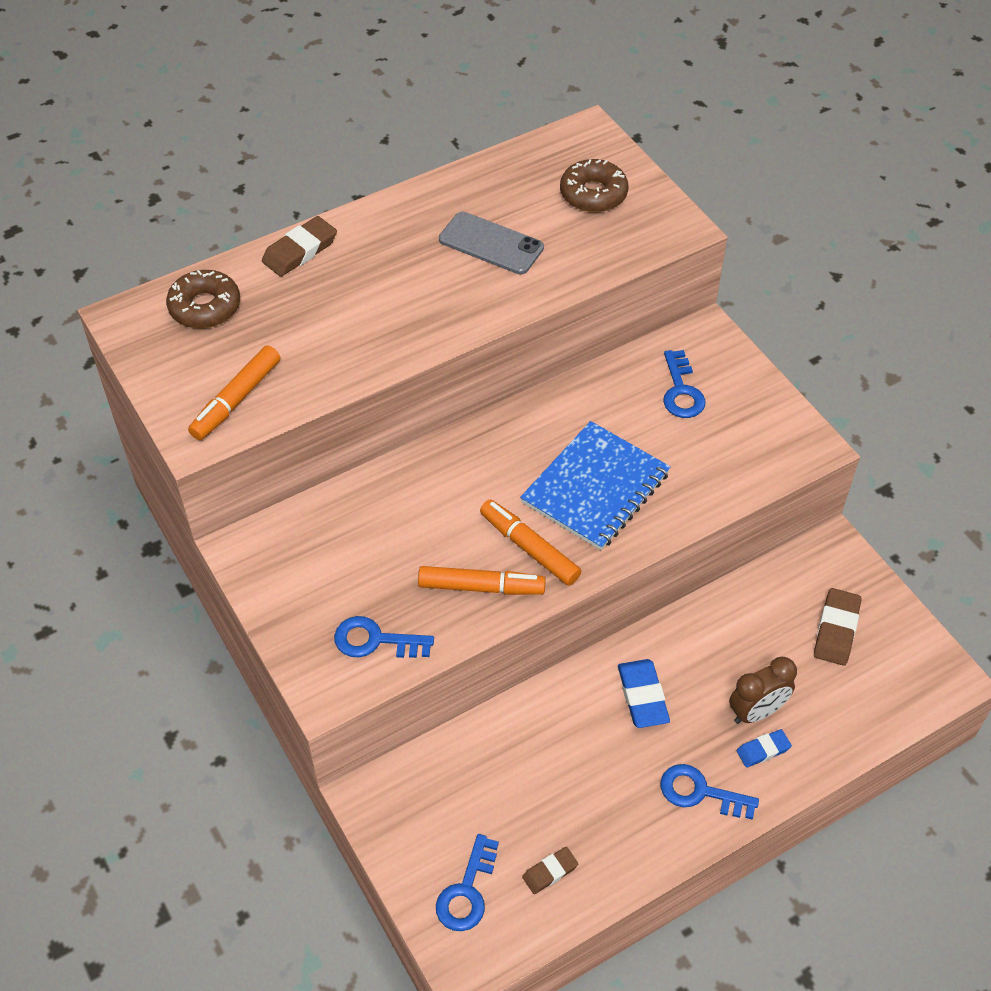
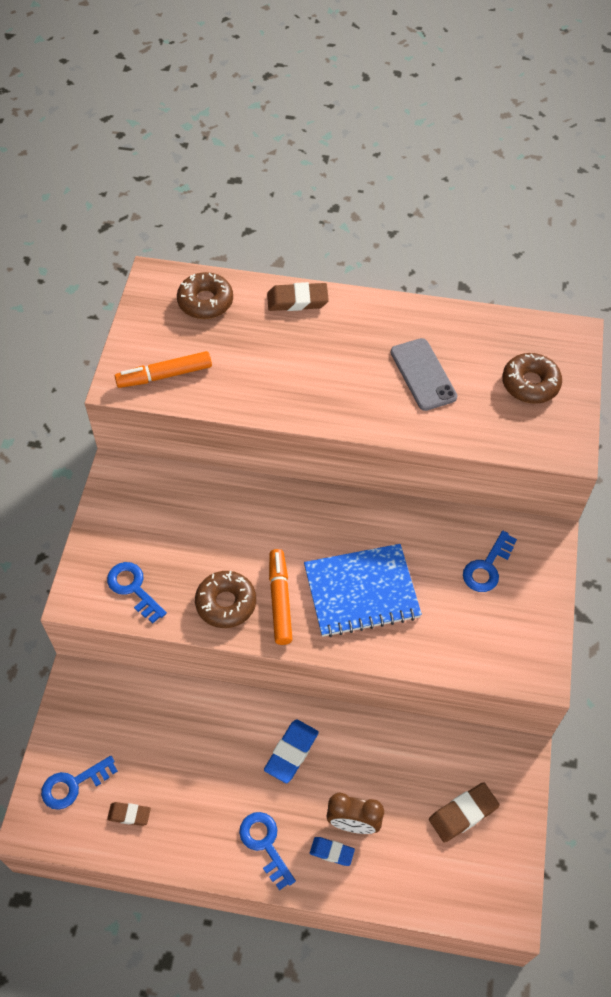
camera: 40 degrees right, 5 degrees up
orange marker [418,566,546,595] -> brown donut [195,571,256,628]

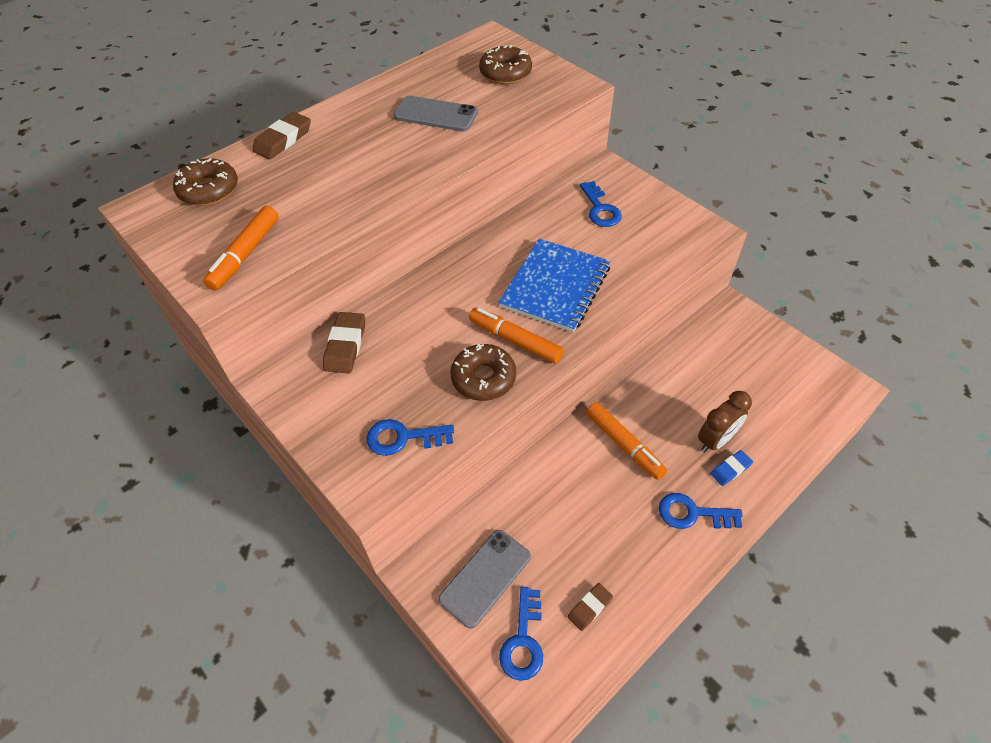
camera: 50 degrees left, 5 degrees down
blue eraser [264,719,319,783] -> orange marker [586,402,667,480]
brown eraser [429,782,500,843] -> brown eraser moved to [323,312,365,373]
none -> grey phone [438,530,531,629]

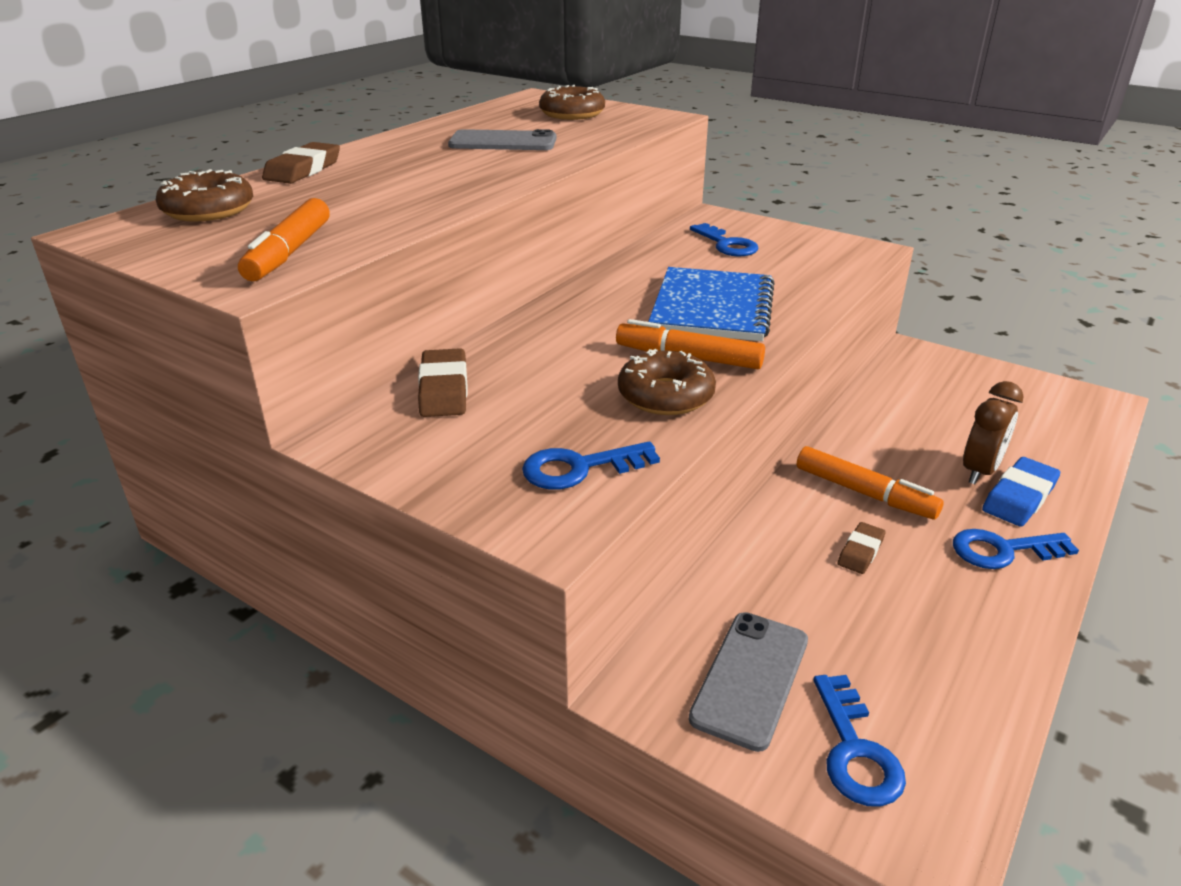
camera: 15 degrees left, 20 degrees down
brown eraser [568,583,613,631] -> brown eraser moved to [838,522,886,574]
blue eraser [710,450,753,486] -> blue eraser [982,457,1060,527], size x1.61

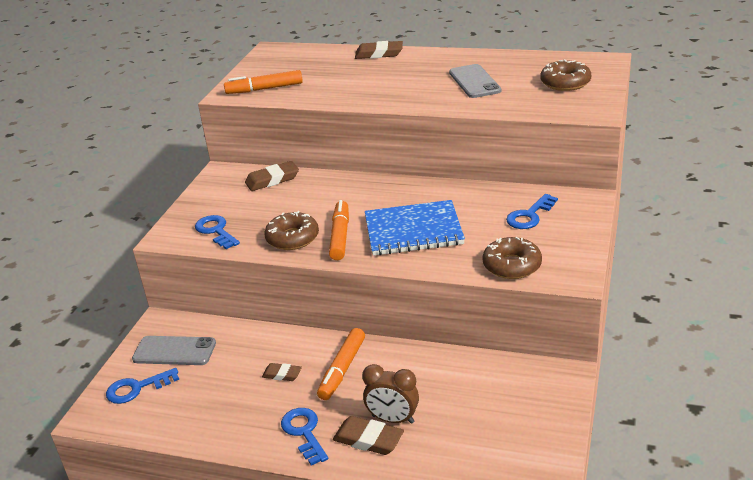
camera: 75 degrees right, 0 degrees up
brown donut [156,169,253,222] -> brown donut moved to [483,237,542,279]
blue eraser [982,457,1060,527] -> brown eraser [333,416,404,455]

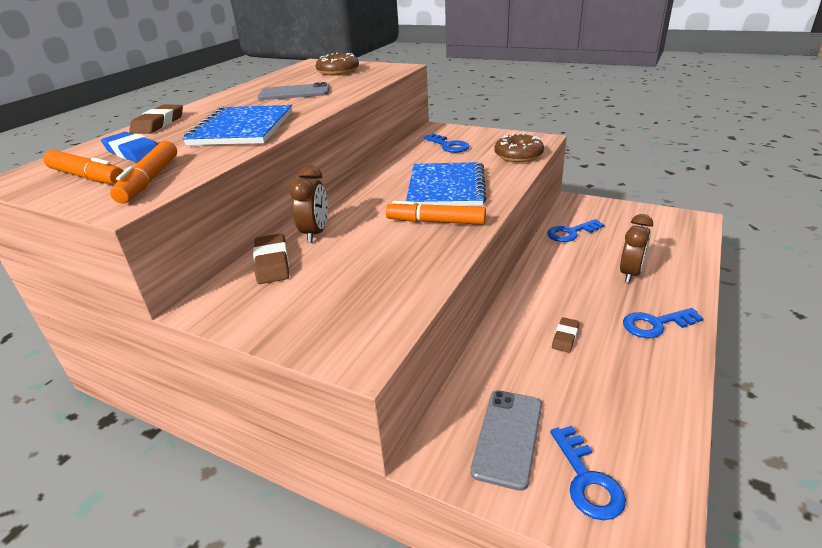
camera: 80 degrees left, 0 degrees up
blue key [195,215,240,249] -> blue key moved to [547,219,604,242]
brown donut [264,211,319,250] -> none
orange marker [317,328,365,400] -> orange marker moved to [43,150,123,185]
brown eraser [333,416,404,455] -> none
none -> blue eraser [101,132,158,163]
none -> blue notebook [182,105,292,145]
none -> brown clock [289,165,328,243]

